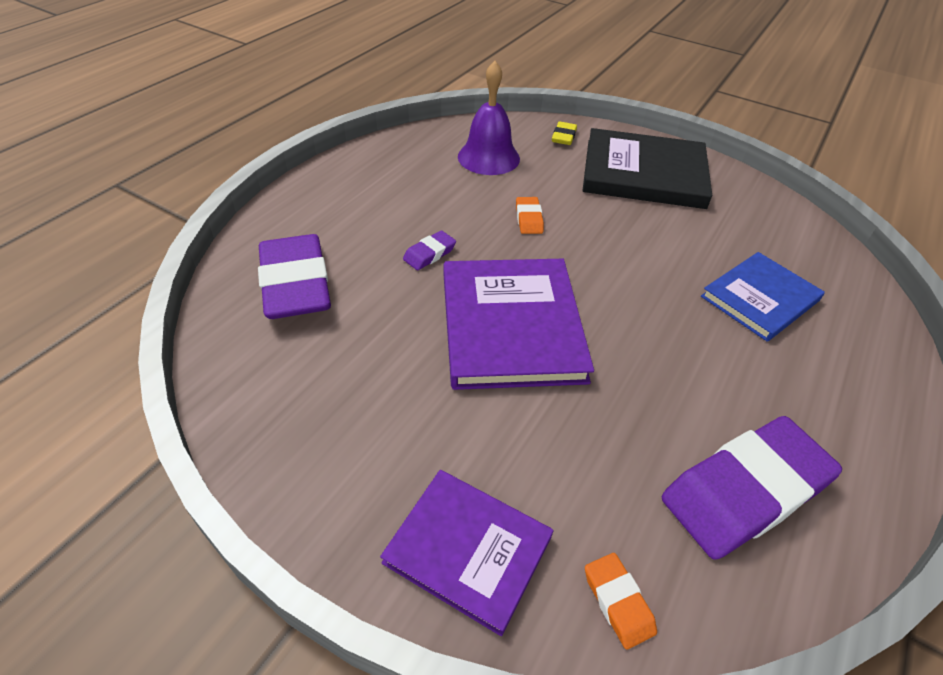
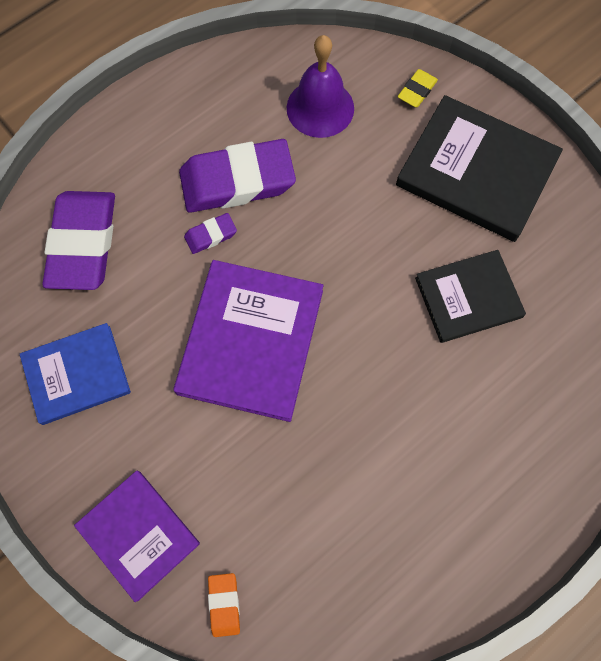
camera: 20 degrees right, 25 degrees up
orange eraser [516,197,544,234] -> none
purple eraser [662,416,842,560] -> purple eraser moved to [179,139,296,213]
blue book [701,252,825,342] -> blue book moved to [20,323,131,425]
none -> black book [415,250,526,343]

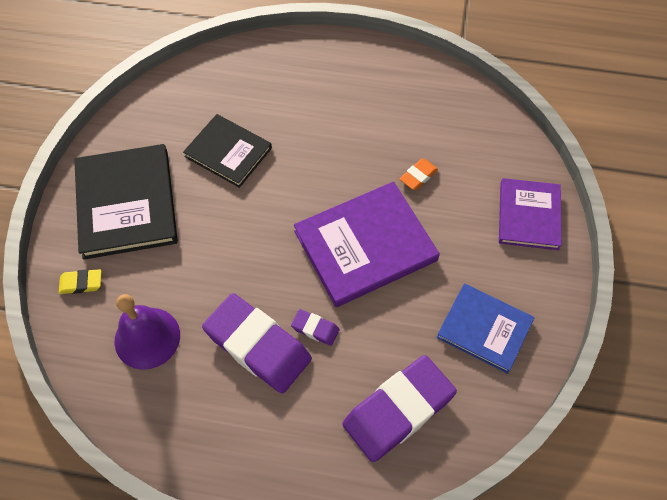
camera: 130 degrees left, 10 degrees down
orange eraser [208,573,240,637] -> orange eraser moved to [400,158,438,190]

